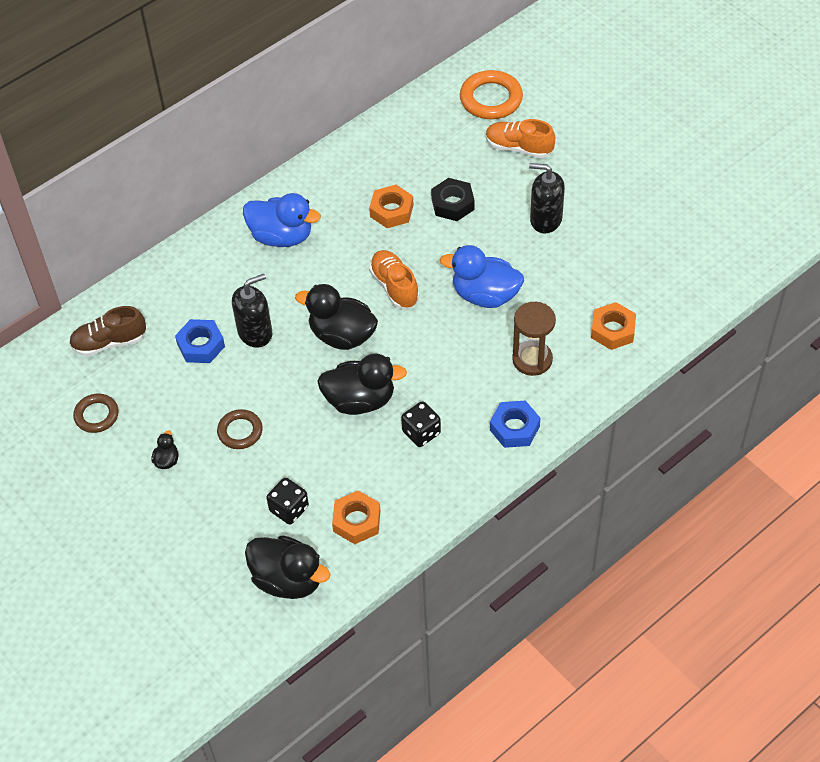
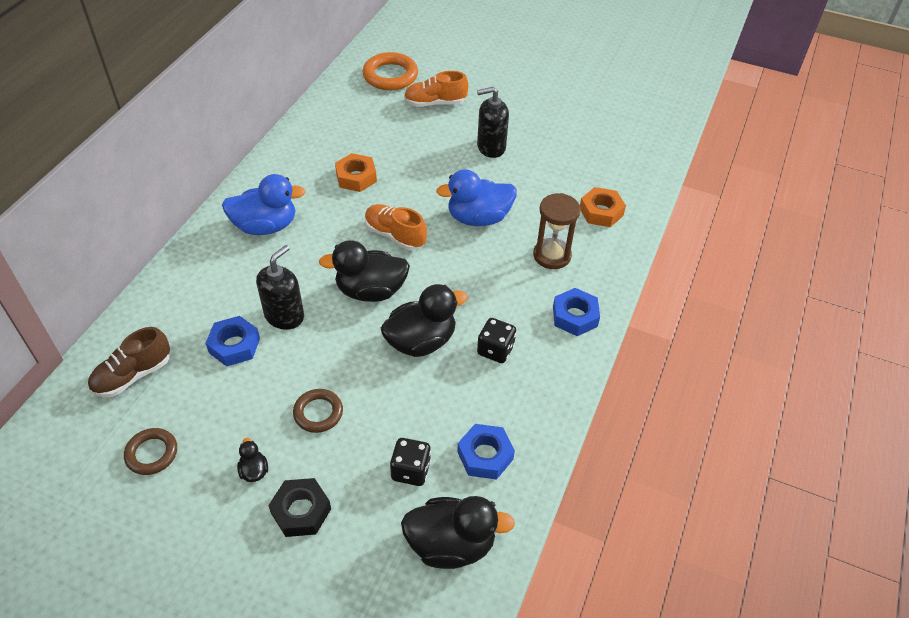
camera: 30 degrees left, 5 degrees down
orange nut [332,491,380,544] -> blue nut [457,424,515,480]
black nut [431,178,475,221] -> black nut moved to [268,478,331,537]

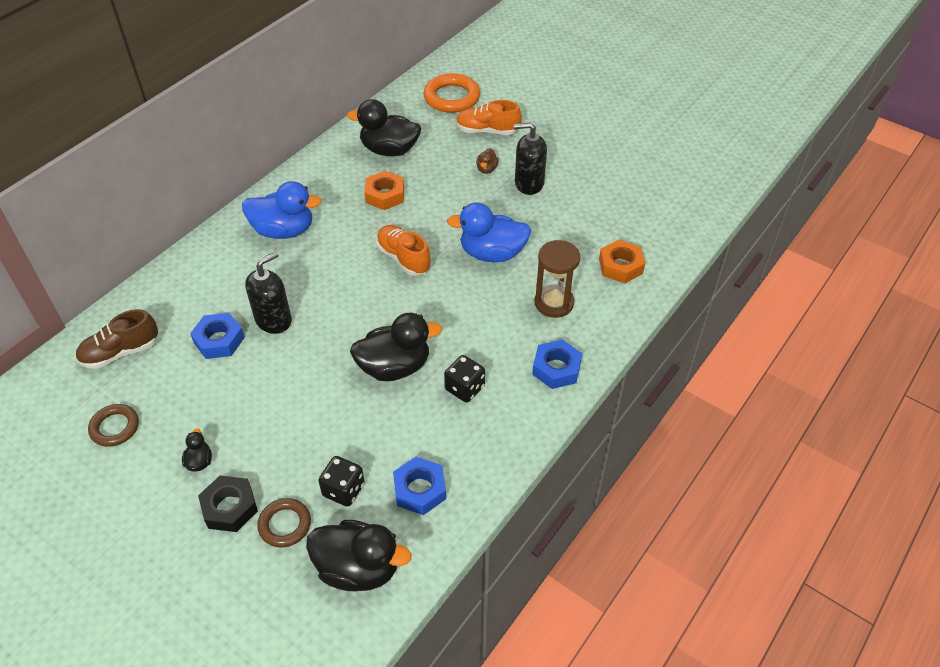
camera: 15 degrees right, 0 degrees up
brown ring [293,389,343,433] -> brown ring moved to [257,498,311,548]
black duck [319,240,410,302] -> black duck moved to [347,99,421,156]
none -> brown duck [476,148,499,174]

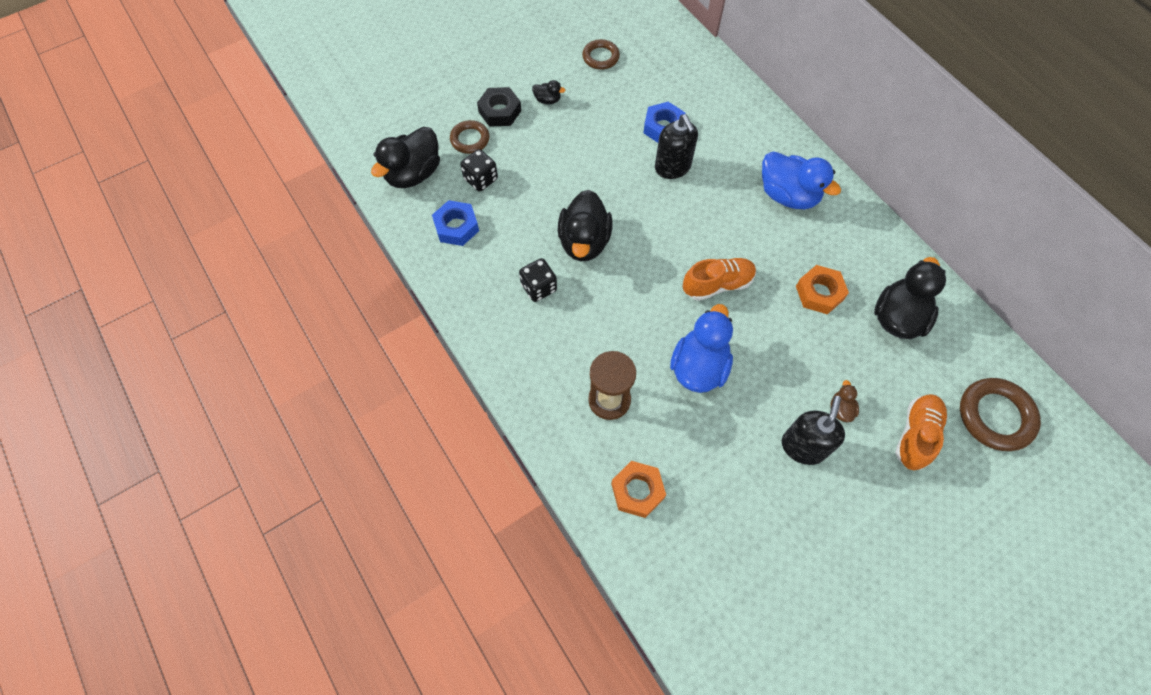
camera: 110 degrees right, 15 degrees up
brown shoe [76,309,158,369] -> none
blue duck [242,181,322,239] -> blue duck turned 75 degrees counterclockwise [762,151,841,209]
orange ring [424,73,480,113] -> brown ring [960,378,1041,451]
brown duck [476,148,499,174] -> brown duck turned 60 degrees clockwise [830,380,859,422]
blue nut [532,339,582,389] -> none

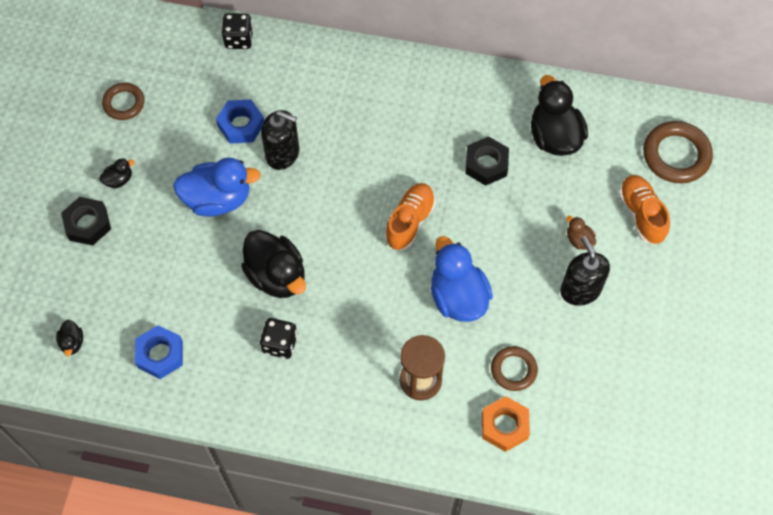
camera: 45 degrees left, 0 degrees up
black duck [371,127,440,188] -> black duck [56,320,83,356], size x0.45
brown ring [450,120,490,154] -> brown ring moved to [491,346,538,391]
black dice [460,149,498,192] -> black dice moved to [222,13,253,49]
blue duck [762,151,841,209] -> blue duck moved to [173,158,261,216]
orange nut [796,265,849,314] -> black nut [465,136,509,186]

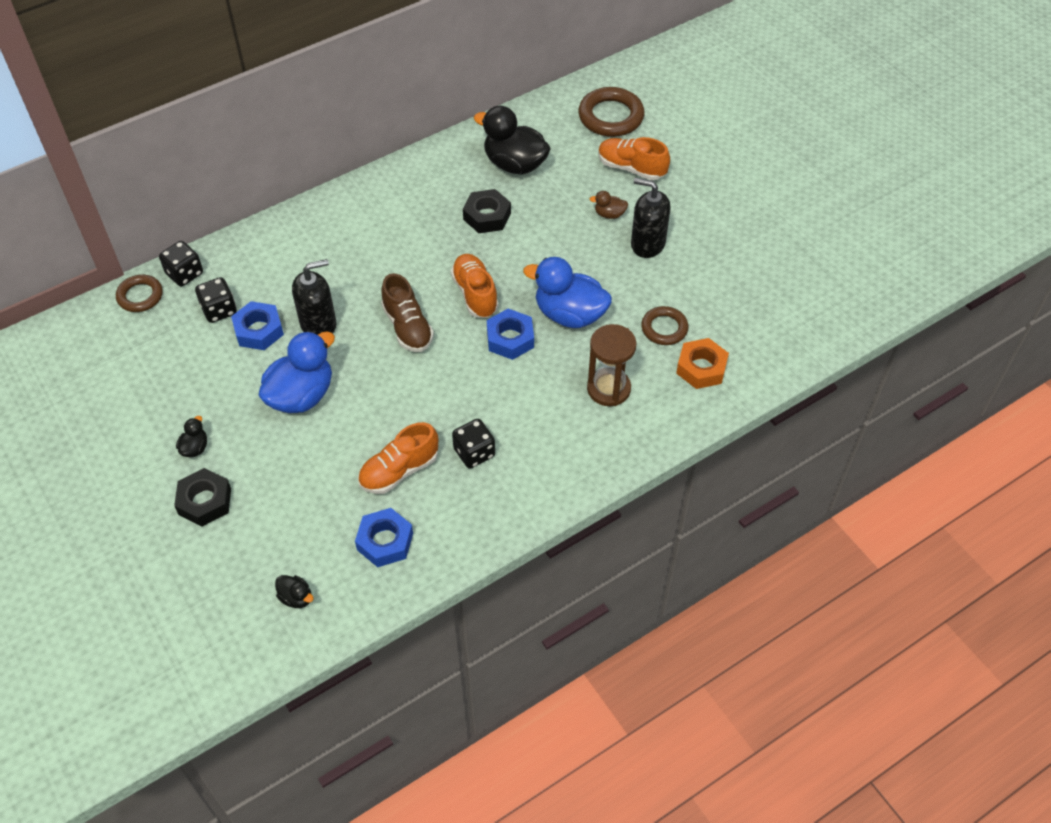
camera: 45 degrees left, 10 degrees down
brown ring [102,83,144,120] -> brown ring moved to [116,275,163,312]
black duck [241,230,306,298] -> none
none -> black dice [195,277,237,323]
none -> orange shoe [358,422,438,494]
none -> brown shoe [381,273,434,352]
none -> blue nut [487,309,534,360]

